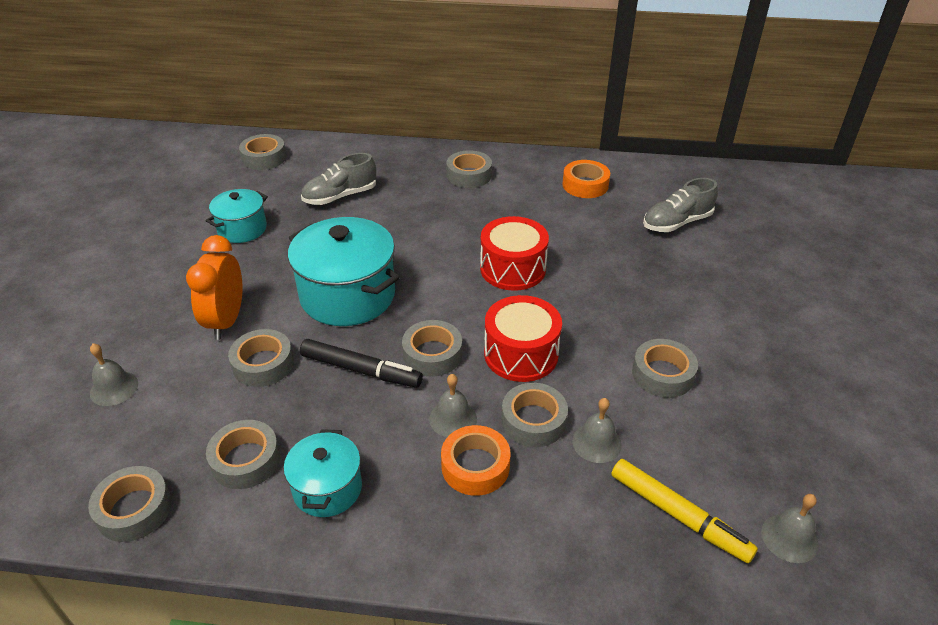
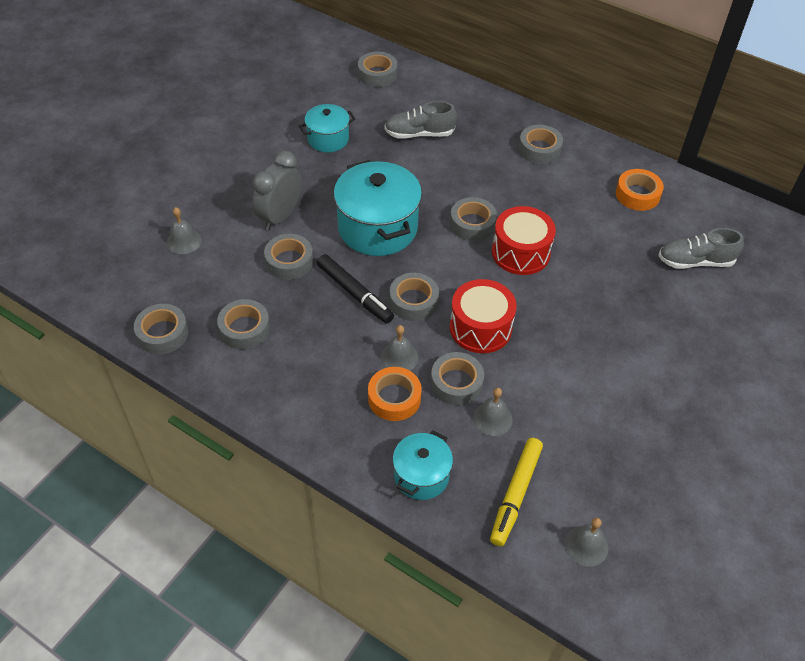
camera: 25 degrees right, 10 degrees up
orange clock [186,235,243,340] -> grey clock [252,150,302,230]
turquoise pot [284,429,362,517] -> turquoise pot moved to [393,430,453,500]
yellow marker [611,459,758,564] -> yellow marker turned 45 degrees clockwise [490,438,543,546]
grey tape [632,339,698,398] -> grey tape moved to [450,197,497,241]

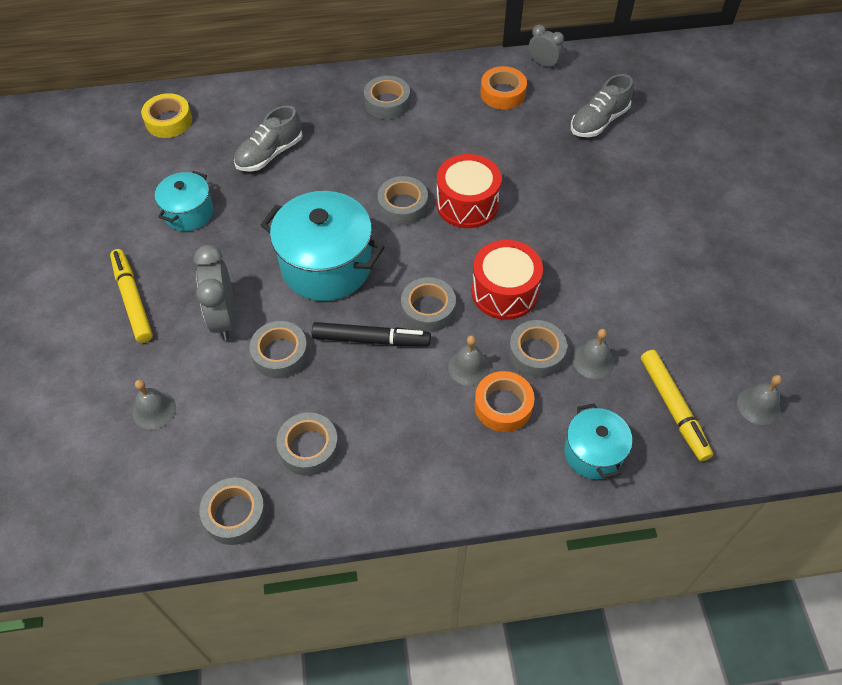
camera: 40 degrees left, 5 degrees up
grey tape [358,52,397,87] -> yellow tape [141,93,192,138]
none -> yellow marker [110,249,153,343]
none -> grey clock [529,24,564,69]

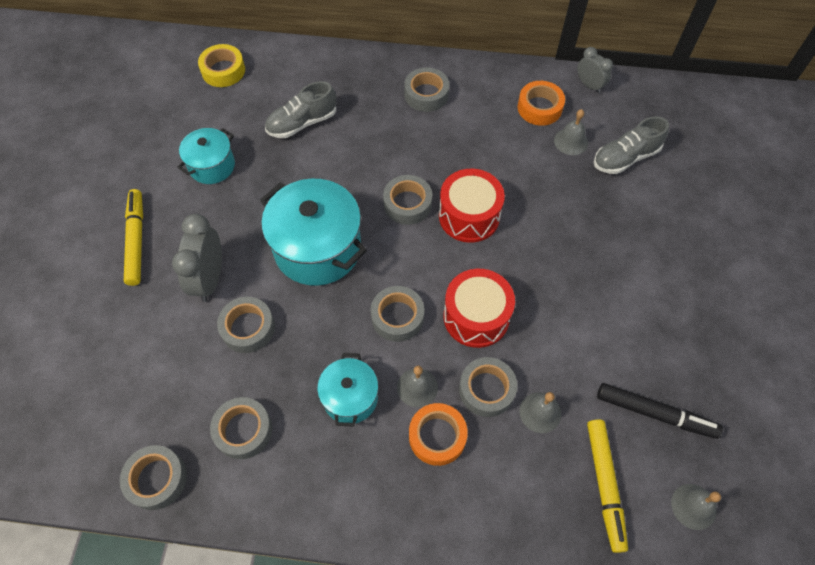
camera: 15 degrees right, 5 degrees up
grey bell [133,380,176,430] -> grey bell moved to [554,109,588,155]
black marker [312,322,431,346] -> black marker moved to [597,383,723,439]
turquoise pot [564,403,632,479] -> turquoise pot moved to [317,353,378,426]

